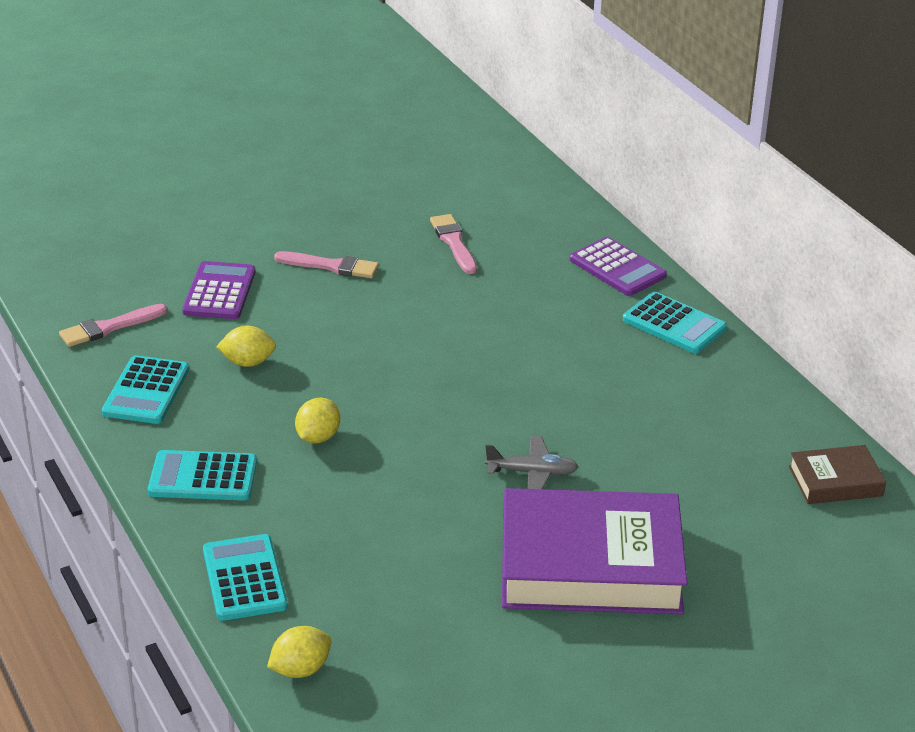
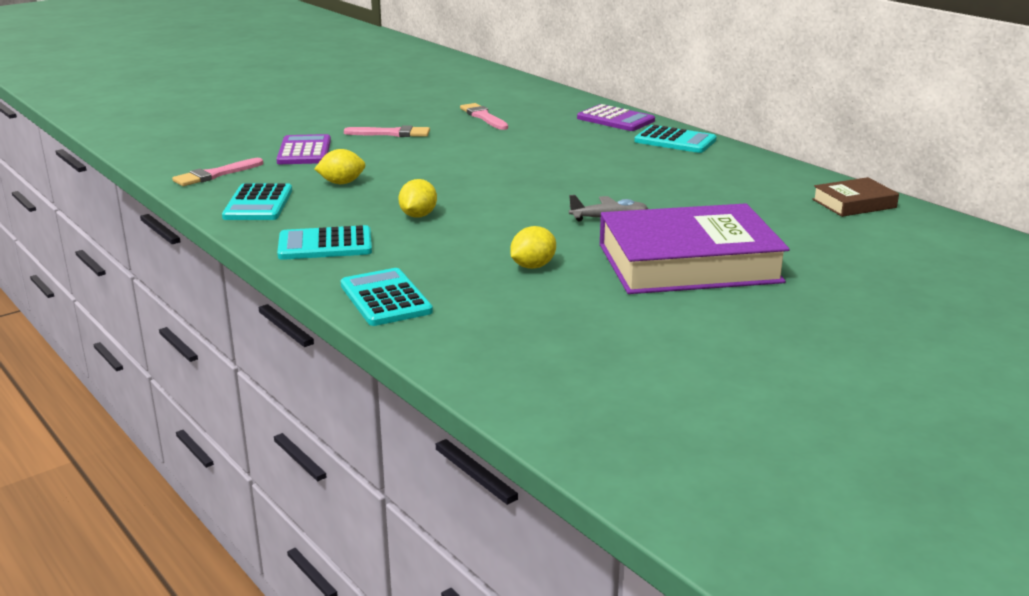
camera: 10 degrees left, 10 degrees down
yellow lemon [267,626,331,678] -> yellow lemon moved to [510,226,556,269]

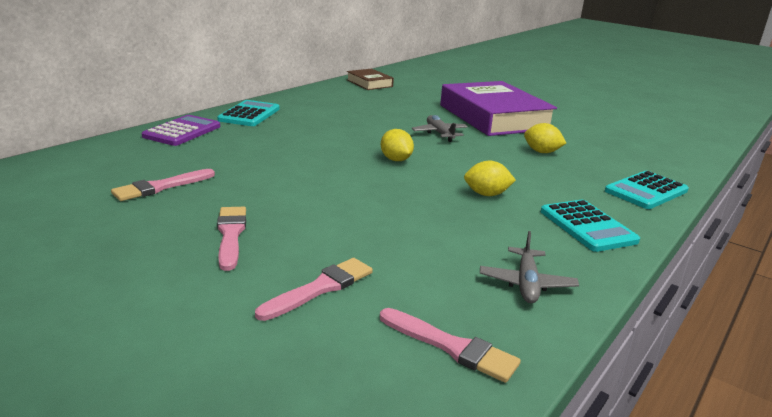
camera: 105 degrees left, 0 degrees up
turquoise calculator [222,183,292,220] -> grey plane [480,231,579,303]
purple calculator [276,134,331,164] -> pink brush [255,258,373,321]
yellow lemon [314,149,366,184] -> yellow lemon moved to [381,129,414,161]

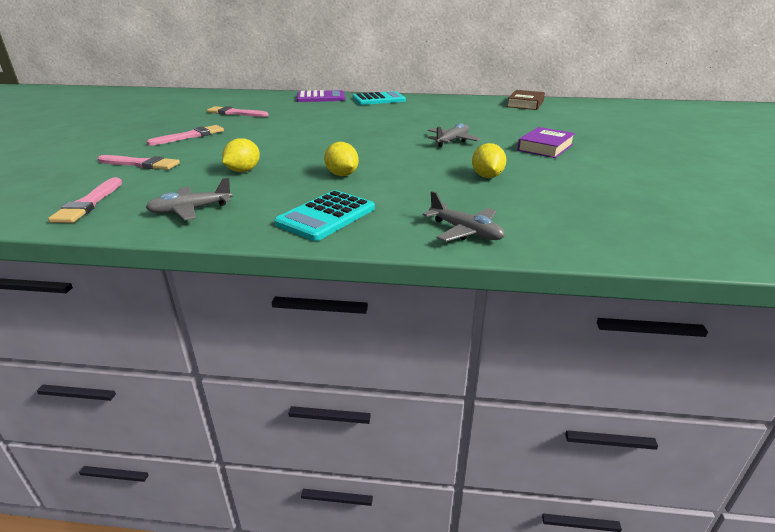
camera: 60 degrees right, 5 degrees up
yellow lemon [381,129,414,161] -> yellow lemon moved to [222,138,260,172]
purple book [440,81,557,136] -> purple book [517,127,575,158], size x0.47
turquoise calculator [605,171,689,209] -> grey plane [423,191,505,242]

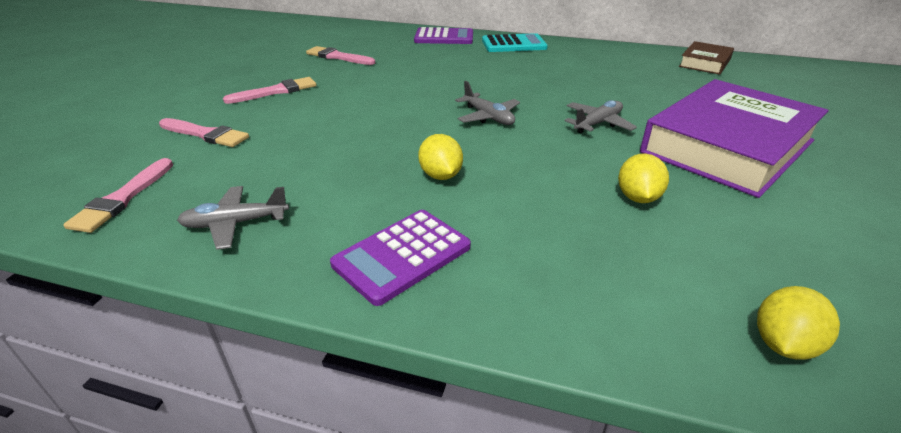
camera: 10 degrees right, 5 degrees up
yellow lemon [222,138,260,172] -> yellow lemon moved to [757,286,840,360]
turquoise calculator [274,190,375,241] -> purple calculator [330,210,471,306]
grey plane [423,191,505,242] -> grey plane moved to [455,81,520,125]
purple book [517,127,575,158] -> purple book [640,79,828,198], size x2.11

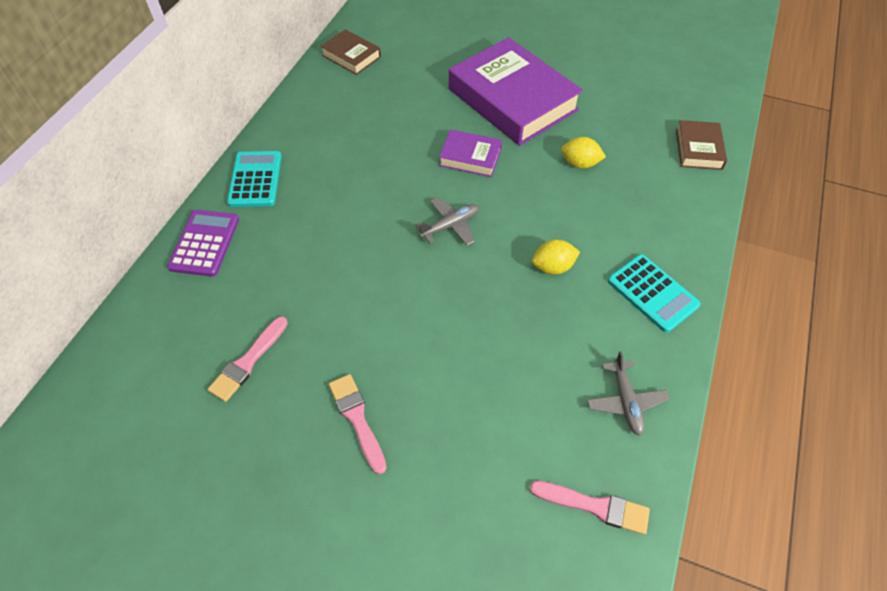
camera: 85 degrees left, 20 degrees up
pink brush [159,118,249,147] -> none
purple calculator [330,210,471,306] -> turquoise calculator [608,254,701,333]
grey plane [565,100,637,134] -> purple book [439,129,502,177]
yellow lemon [757,286,840,360] -> brown book [676,120,727,170]

